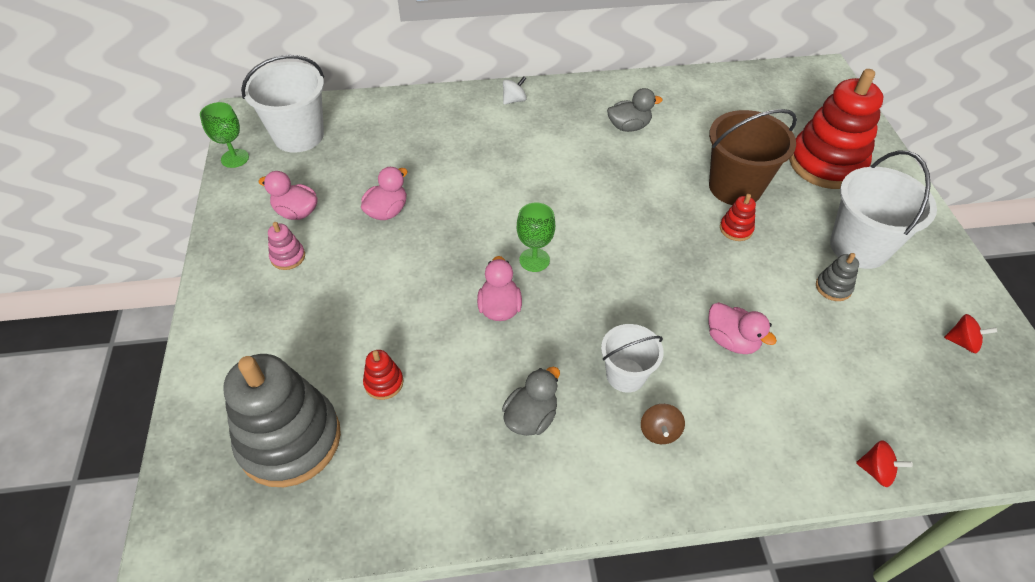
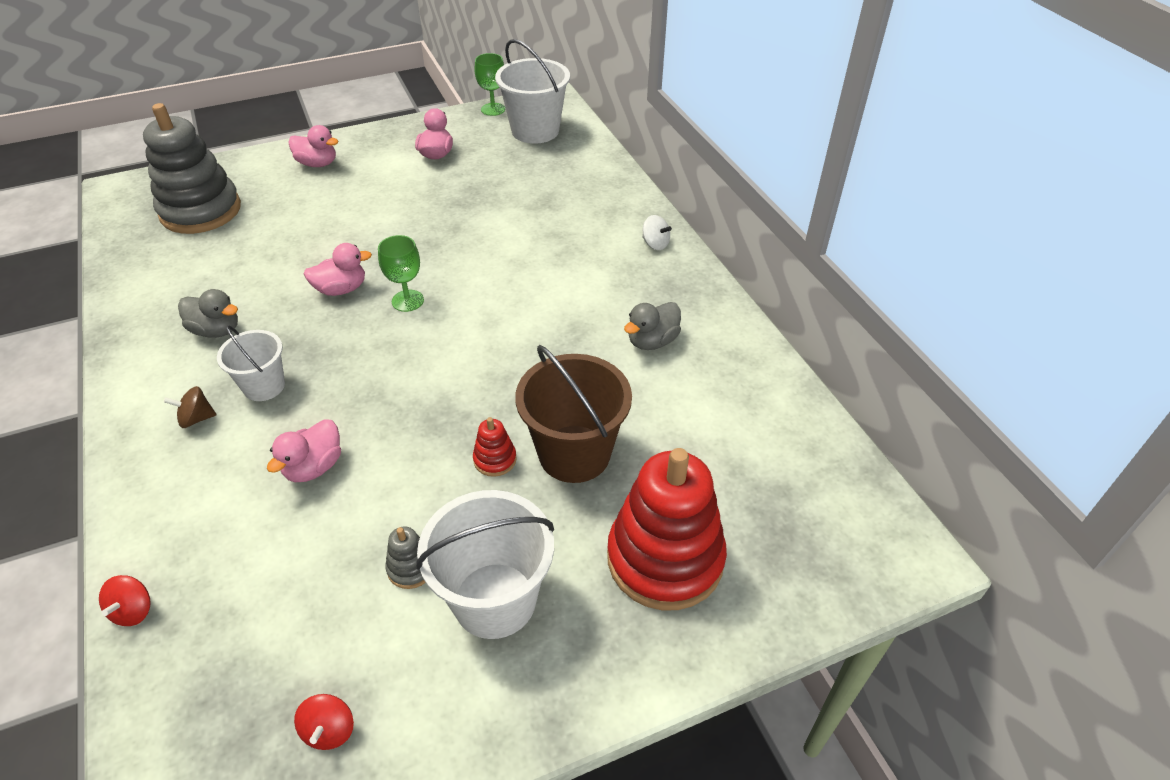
camera: 75 degrees right, 5 degrees down
pink stacking toy [268,222,305,270] -> none
pink duck [361,167,408,220] -> pink duck moved to [288,125,338,167]
red stacking toy [363,350,403,400] -> none
grey duck [607,88,663,132] -> grey duck turned 75 degrees clockwise [624,302,681,350]

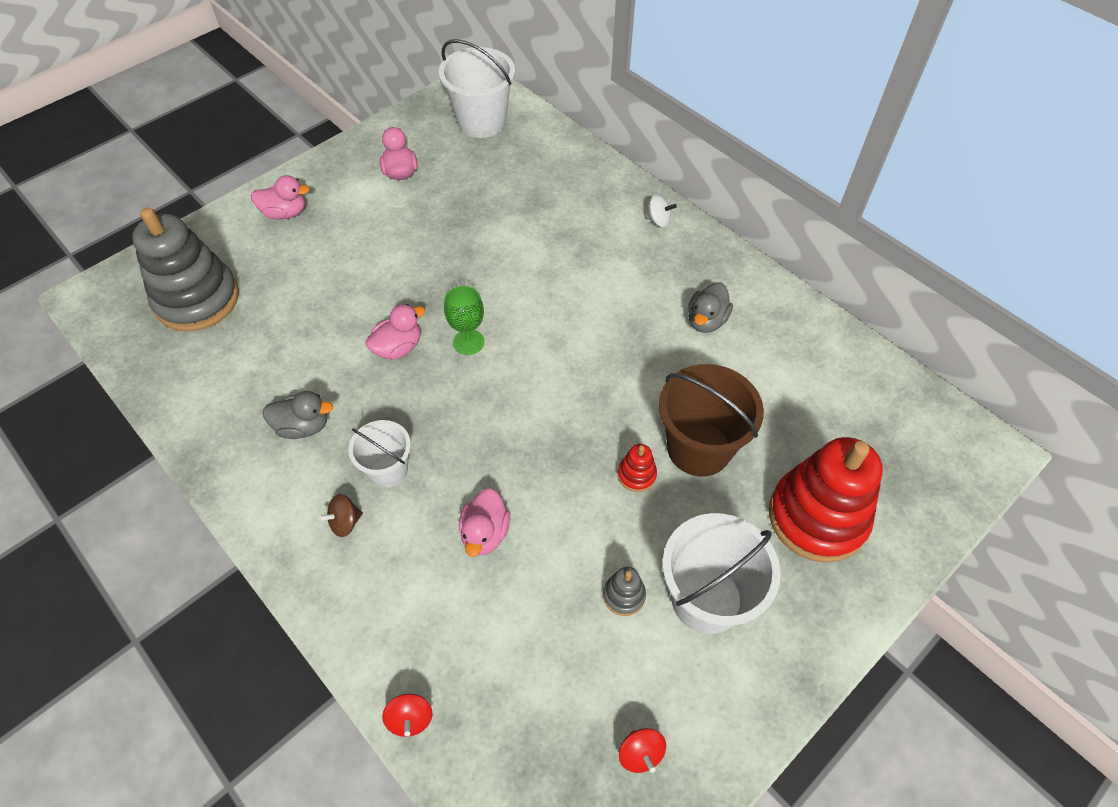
camera: 20 degrees left, 10 degrees up
green goblet [474,53,505,116] -> none

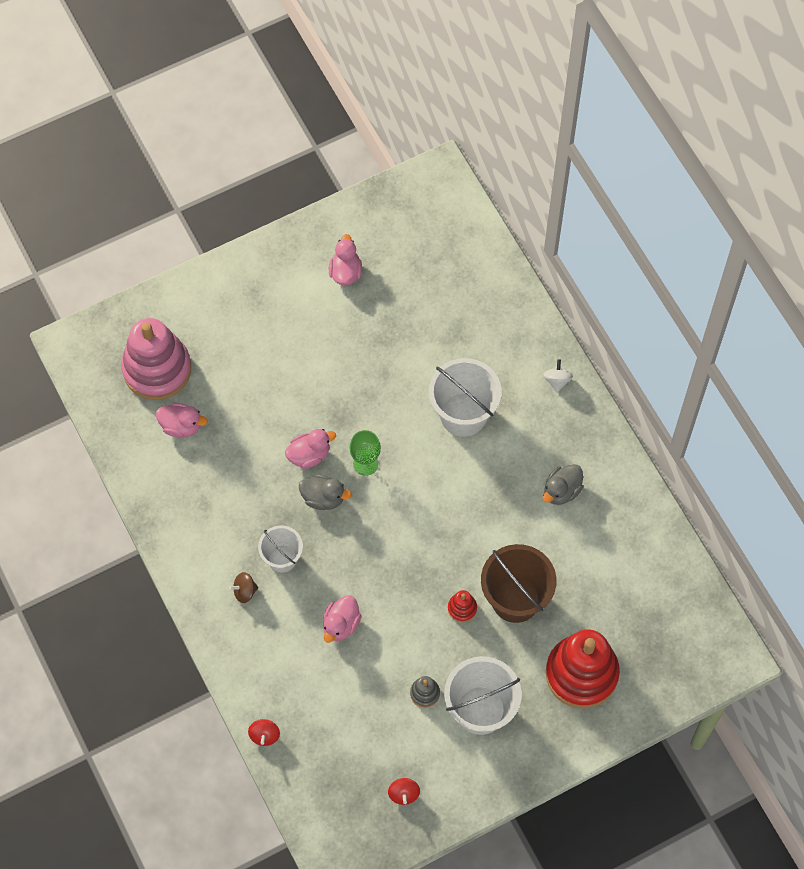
camera: 15 degrees right, 10 degrees up
grey stacking toy [132,207,239,332] -> pink stacking toy [121,318,191,400]
pink duck [251,175,310,219] -> pink duck moved to [156,403,207,437]
grey duck [262,391,333,439] -> grey duck moved to [299,475,351,510]
white bucket [439,39,515,138] -> white bucket moved to [429,358,502,437]
white spinning top [644,194,677,227] -> white spinning top turned 120 degrees counterclockwise [543,359,573,392]

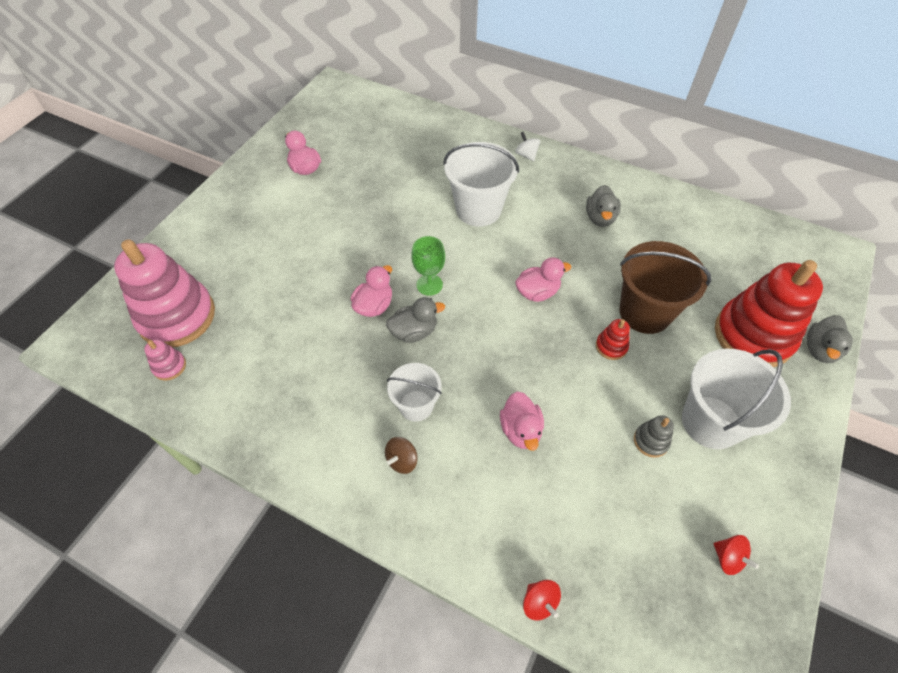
camera: 35 degrees left, 10 degrees down
pink duck [156,403,207,437] -> pink duck moved to [515,257,571,302]
none -> pink stacking toy [144,339,186,381]
none -> grey duck [807,315,853,363]

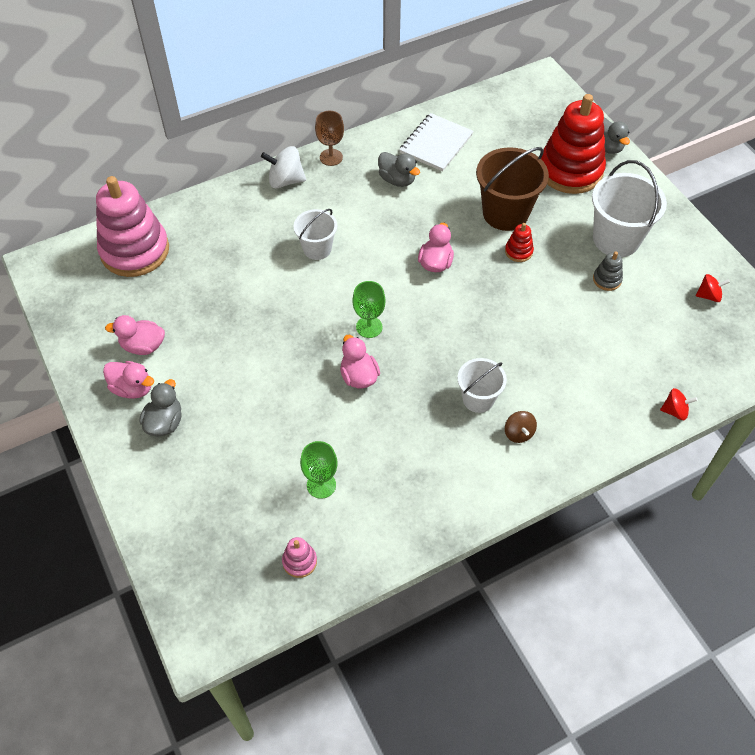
camera: 55 degrees left, 0 degrees up
pink stacking toy [114,239,215,348] -> pink stacking toy moved to [96,176,169,277]
grey duck [386,297,445,343] -> grey duck moved to [139,379,182,436]
white bucket [443,142,519,227] -> white bucket [294,209,337,260], size x0.60
pink duck [500,391,544,451] -> pink duck moved to [103,361,154,399]
white spinning top [515,132,540,161] -> white spinning top [261,146,306,188], size x1.63
none -> green goblet [300,441,337,499]
none -> brown goblet [315,111,344,166]
none -> white notebook [399,113,474,172]

